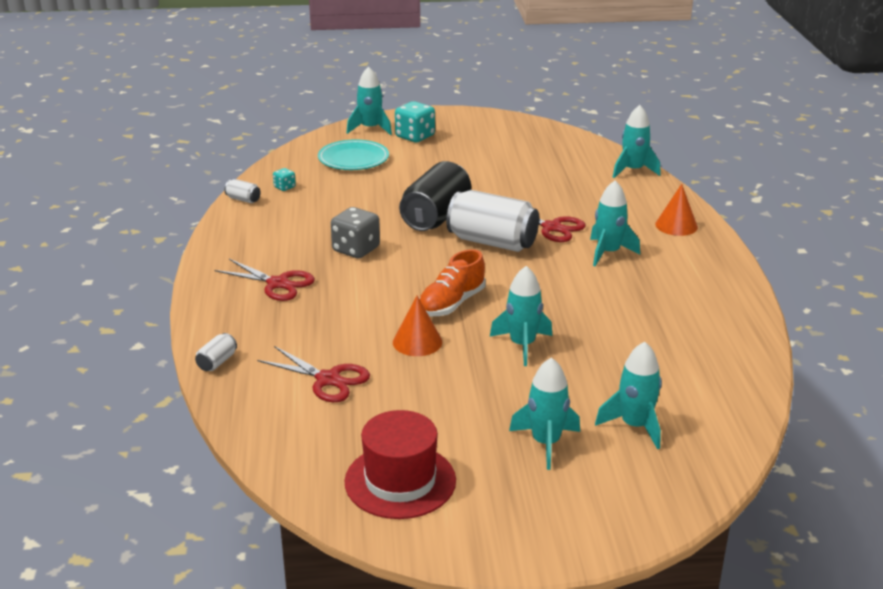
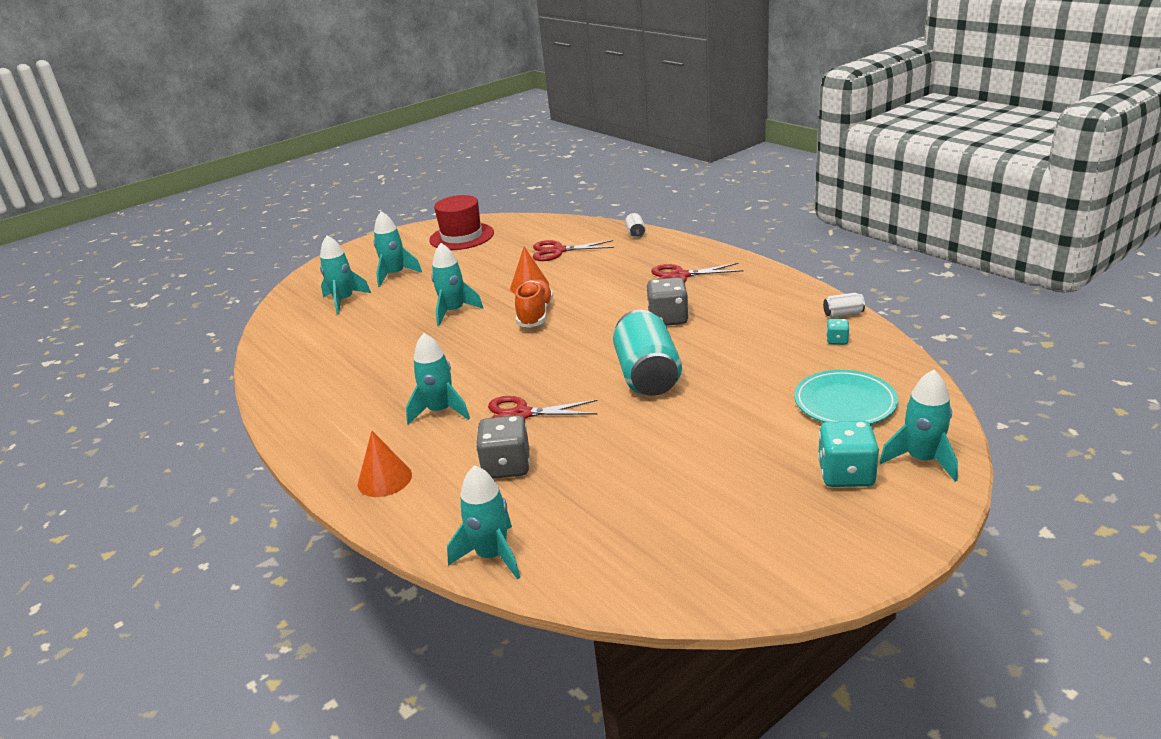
camera: 150 degrees right, 0 degrees up
black can [399,161,471,231] -> turquoise can [613,309,682,396]
white can [446,190,539,252] -> none
none -> grey dice [476,415,530,479]

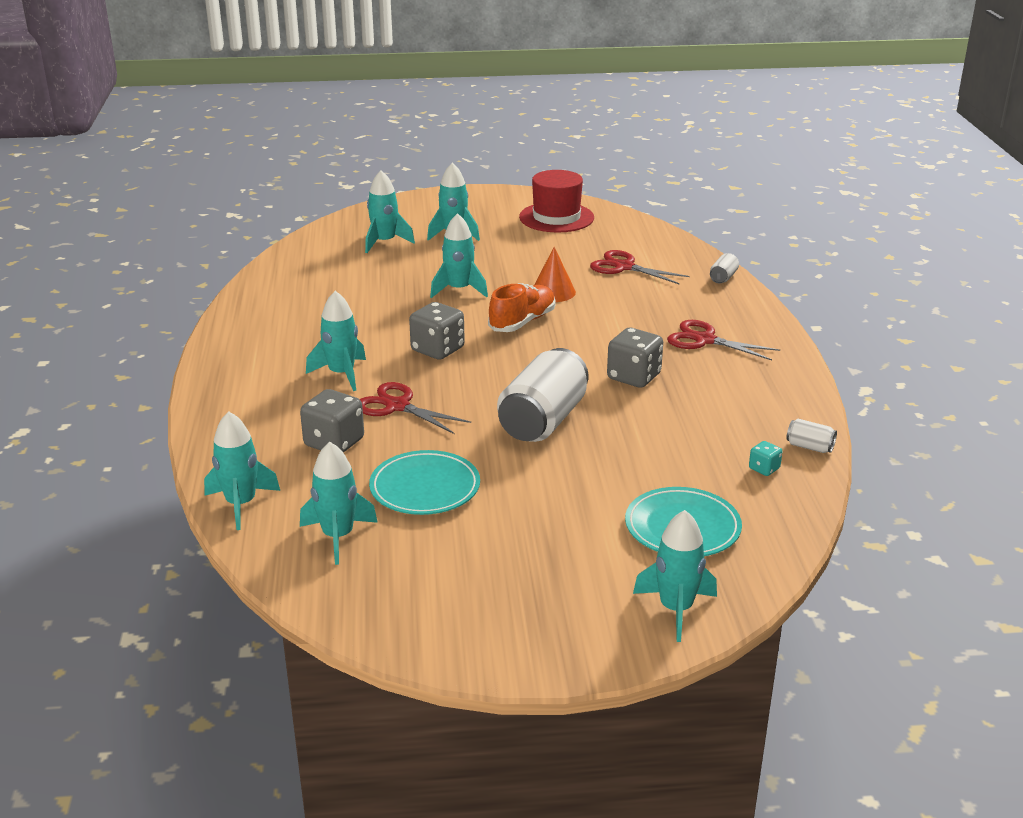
camera: 30 degrees right, 0 degrees up
orange cone [358,431,412,497] -> none
turquoise can [613,309,682,396] -> white can [497,348,589,442]
turquoise dice [818,421,879,487] -> none
none -> turquoise rocket [300,442,378,565]
none -> turquoise plate [369,450,480,515]
none -> grey dice [409,302,465,360]

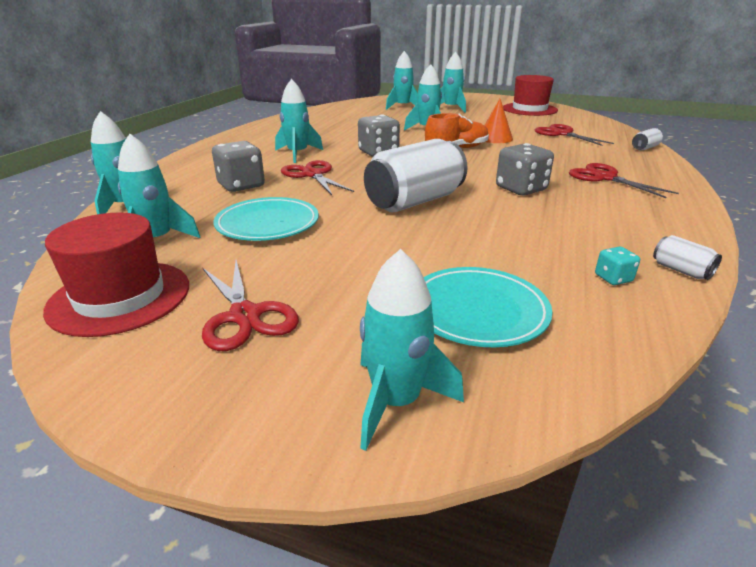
camera: 25 degrees right, 0 degrees up
none -> red hat [43,212,189,337]
none -> red scissors [202,260,299,351]

